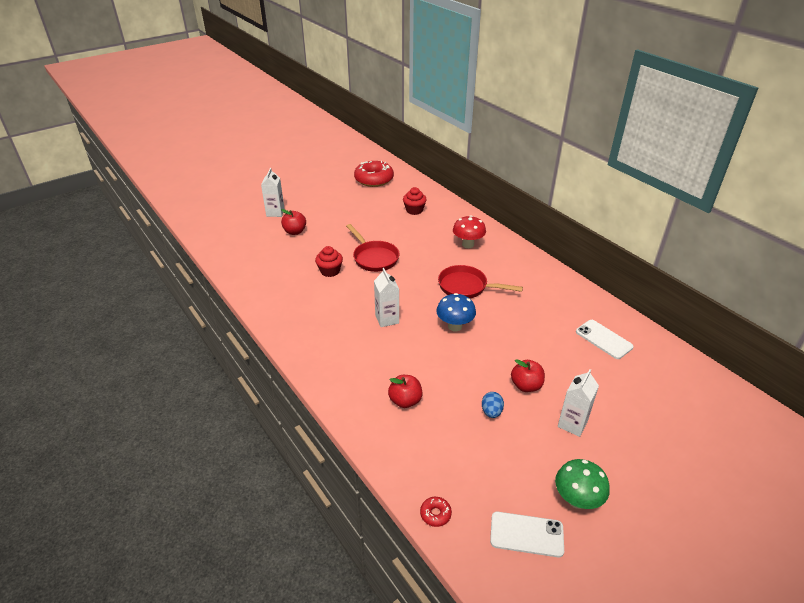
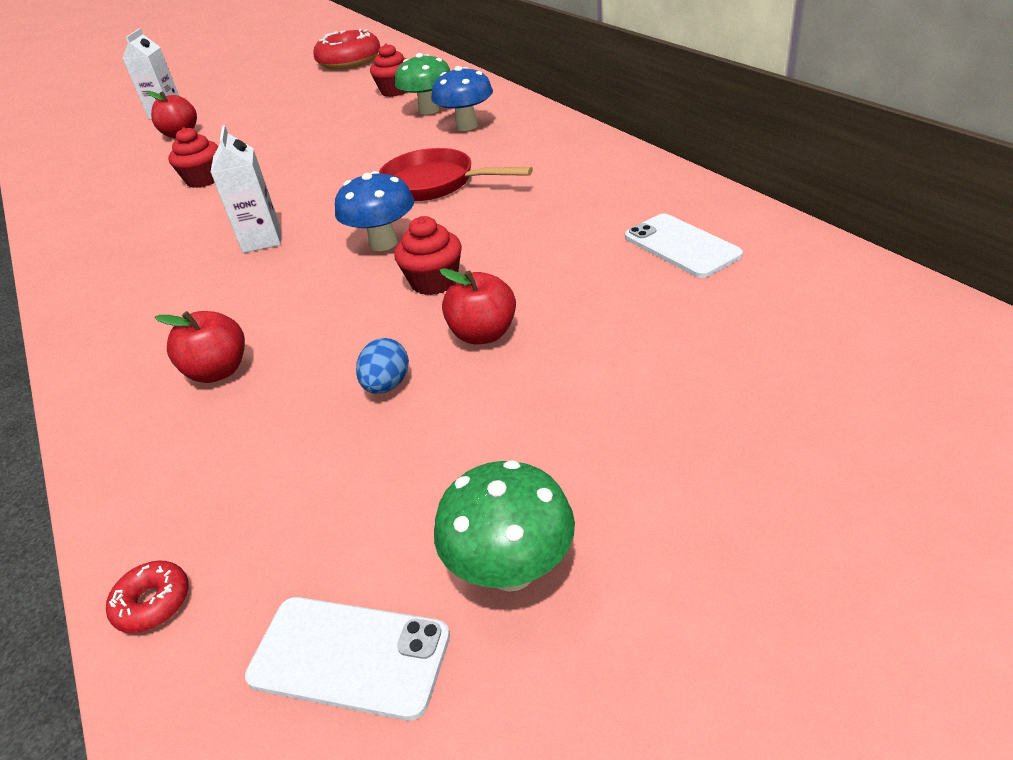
camera: 10 degrees right, 0 degrees up
red pan [346,224,400,272] -> none
red mushroom [453,215,486,248] -> blue mushroom [431,66,493,131]
white carton [558,369,599,437] -> none
none -> red cupcake [394,216,462,295]
none -> green mushroom [395,53,450,115]

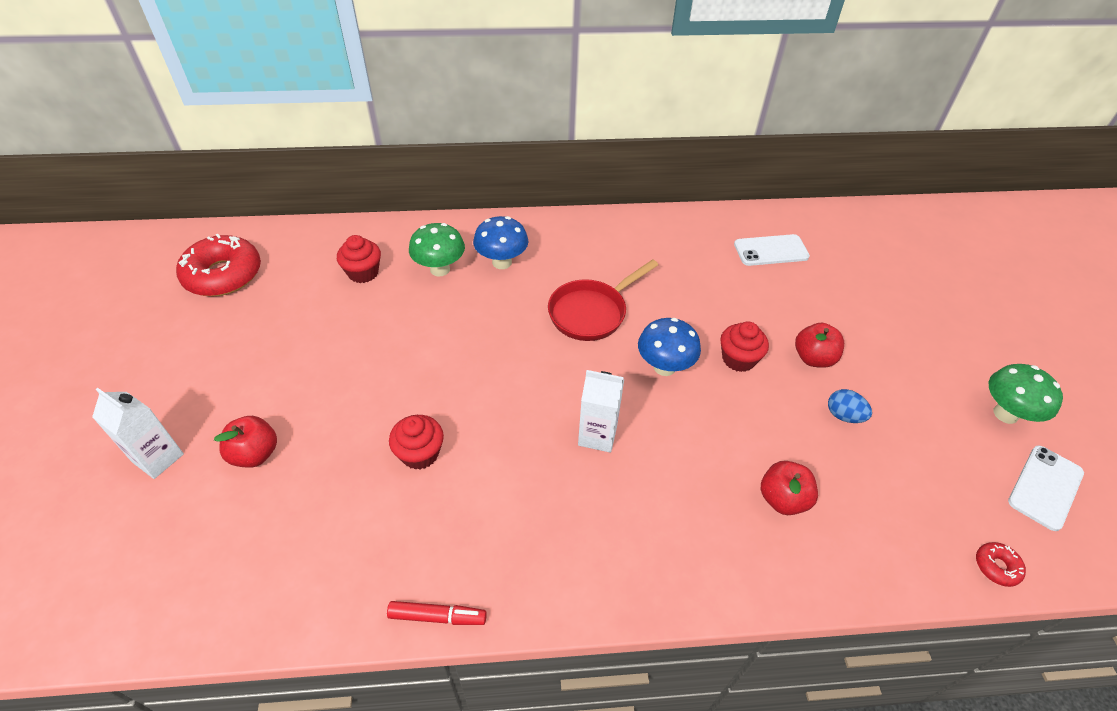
camera: 70 degrees left, 10 degrees up
none -> red marker [387,601,487,625]

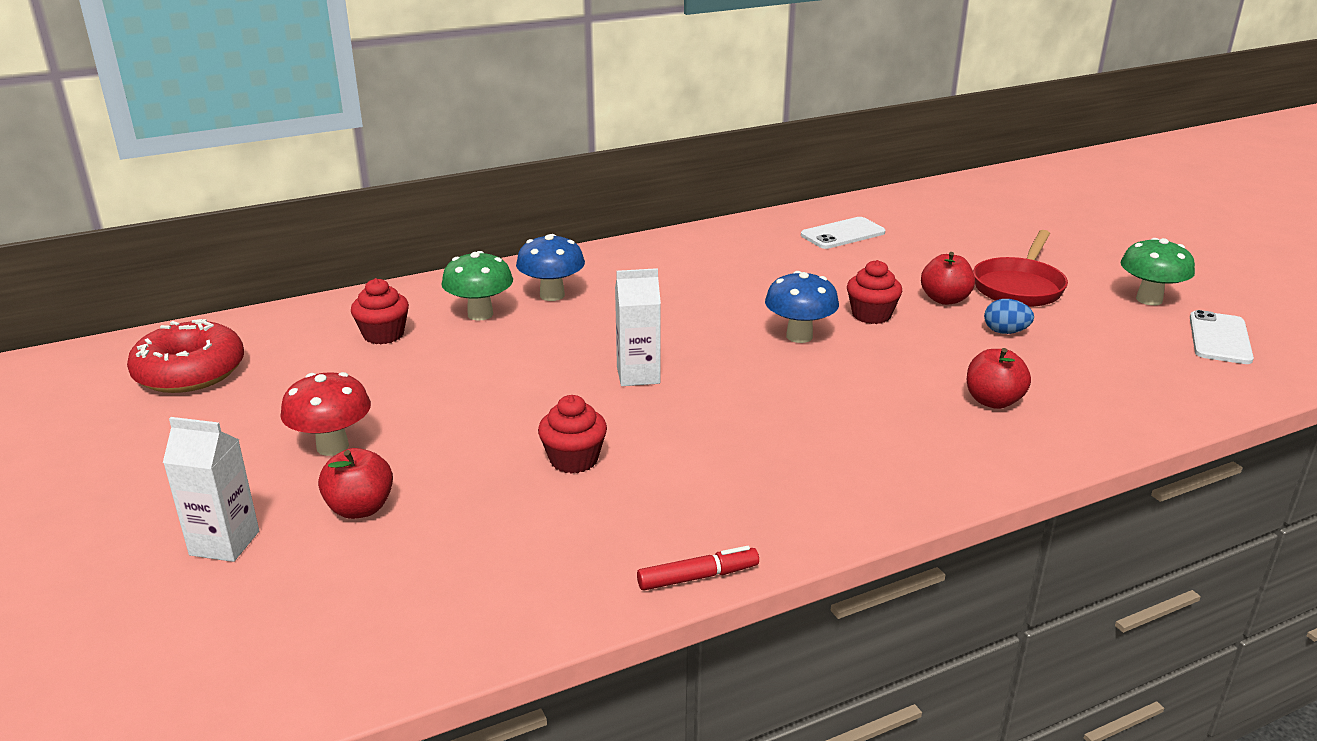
camera: 20 degrees left, 20 degrees down
red pan [548,259,658,341] -> red pan moved to [973,230,1068,307]
white carton [578,370,624,453] -> white carton moved to [615,268,661,386]
red donut [976,542,1026,587] -> none
none -> red mushroom [280,372,371,456]

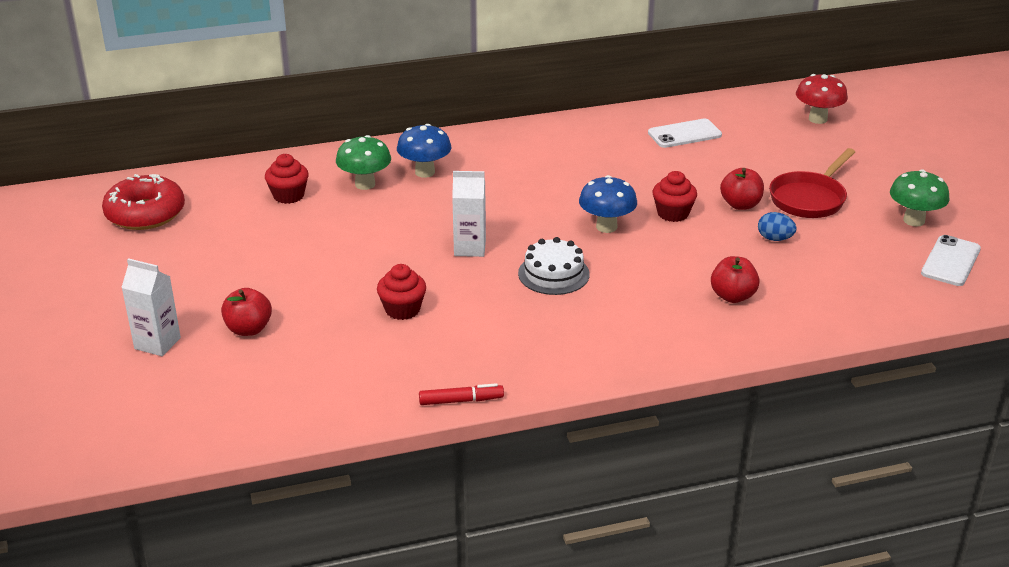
camera: 10 degrees right, 5 degrees up
red mushroom [280,372,371,456] -> red mushroom moved to [796,74,848,124]
none -> white cake [518,237,590,295]

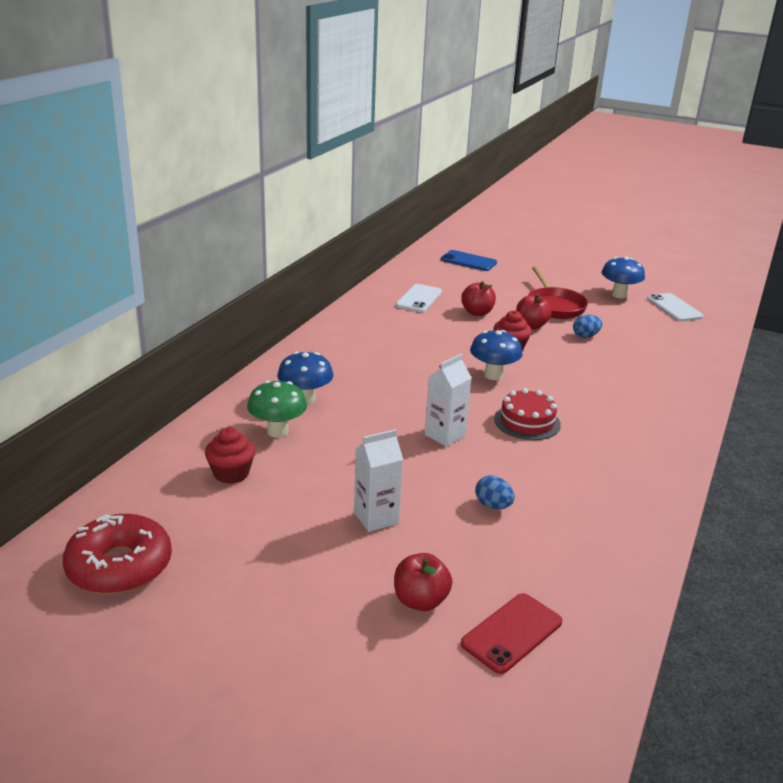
camera: 50 degrees left, 5 degrees down
white carton [121,258,181,356] -> white carton moved to [354,429,403,532]
red cupcake [377,264,426,320] -> blue egg [475,475,515,509]
red marker [419,383,504,405] -> none
white cake [518,237,590,295] -> red cake [494,388,561,440]
red apple [711,256,760,303] -> red apple moved to [461,281,496,316]
red mushroom [796,74,848,124] -> blue phone [441,250,497,271]
green mushroom [890,170,950,227] -> blue mushroom [602,257,645,299]
none -> red phone [461,593,562,674]

